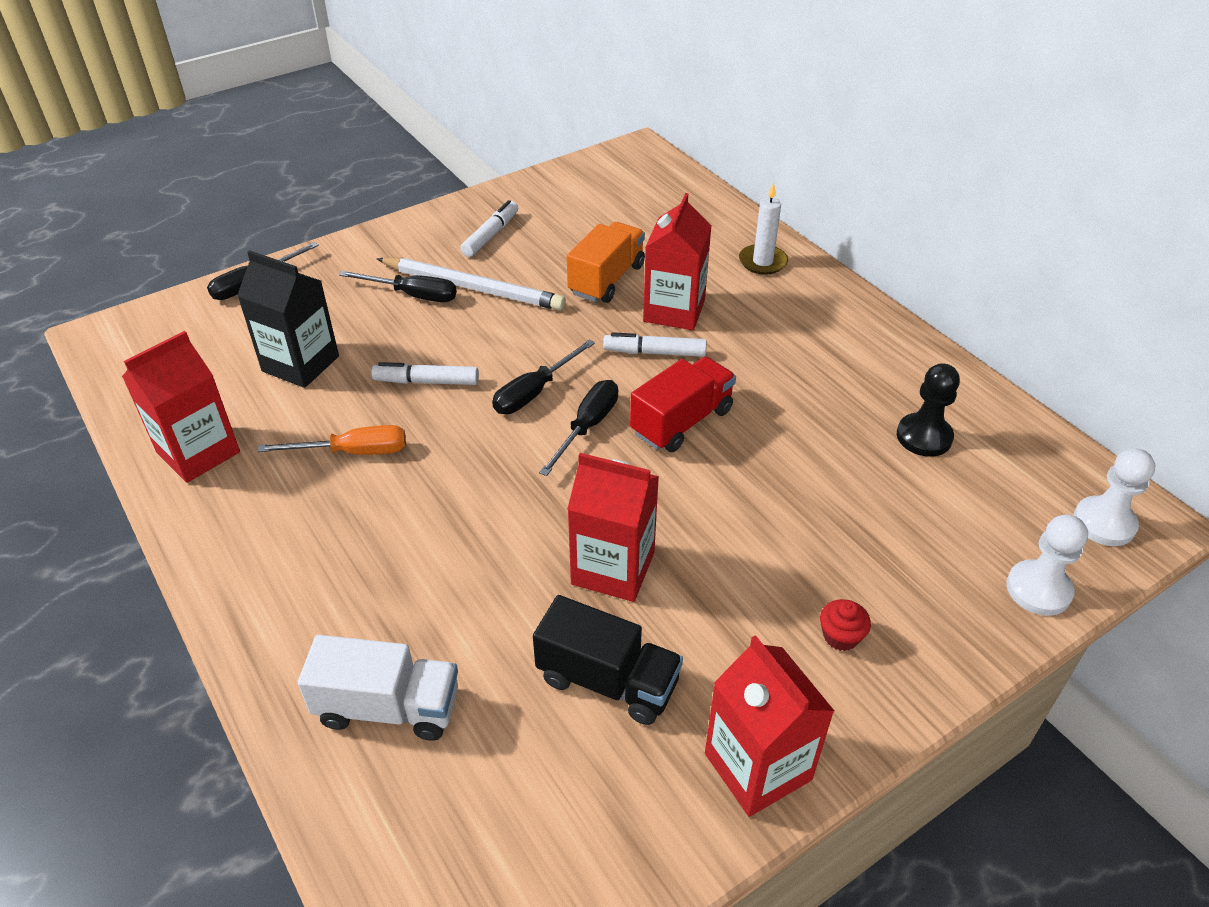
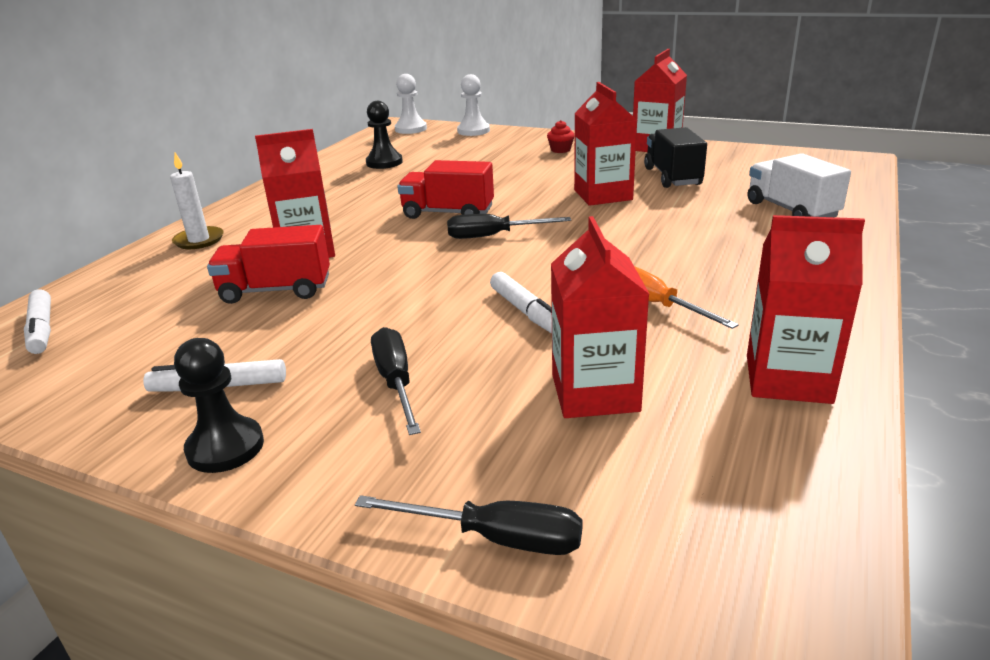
camera: 120 degrees left, 15 degrees down
black carton [237,250,339,388] -> red carton [551,216,649,418]
white pencil [377,258,566,311] -> none
black screwdriver [492,339,595,414] -> none
orange truck [567,222,645,303] -> red truck [207,225,330,304]
white marker [603,332,707,357] -> white marker moved to [24,289,51,354]
none -> black pawn [174,338,264,473]

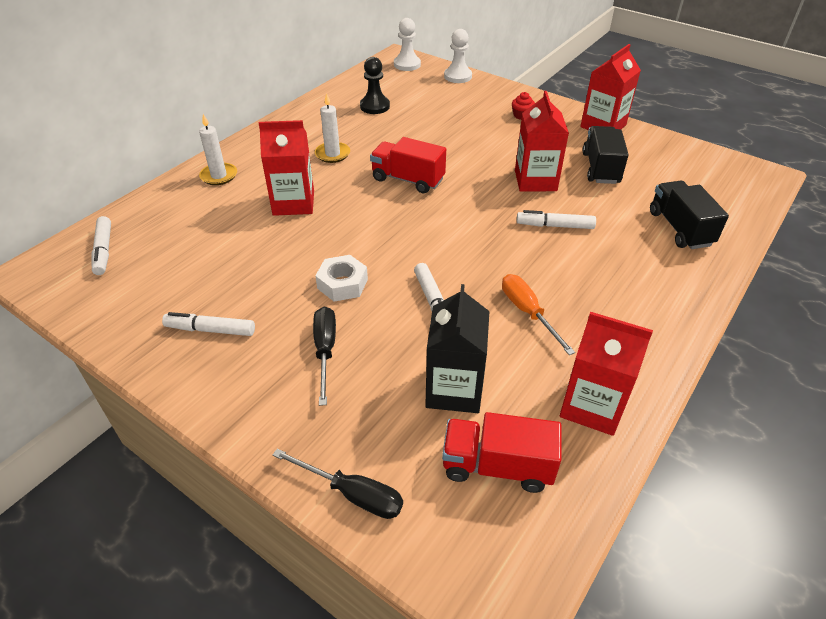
camera: 10 degrees right, 15 degrees up
black pawn [174,338,264,473] -> none
red truck [207,225,330,304] -> red truck moved to [442,412,561,493]
black screwdriver [447,214,571,239] -> none
red carton [551,216,649,418] -> black carton [425,284,489,413]
white truck [748,153,851,217] -> black truck [650,181,729,249]
none -> white candle [315,93,350,163]
none -> white nut [315,255,368,302]
none -> white marker [517,210,596,229]

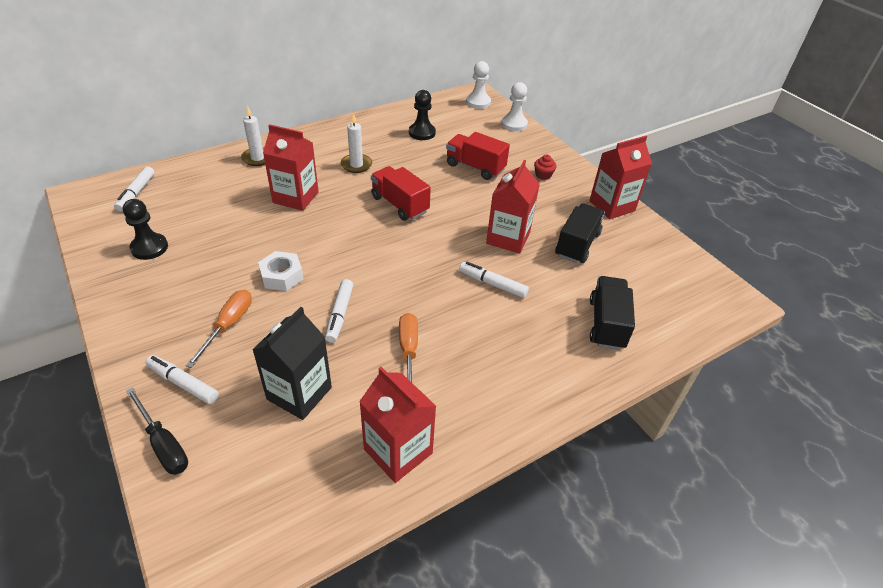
camera: 20 degrees right, 0 degrees up
white marker [162,312,255,336] -> white marker moved to [146,355,219,404]
black screwdriver [313,307,336,406] -> orange screwdriver [186,290,252,368]
red truck [442,412,561,493] -> red truck moved to [446,132,510,180]
none -> black pawn [123,199,168,260]

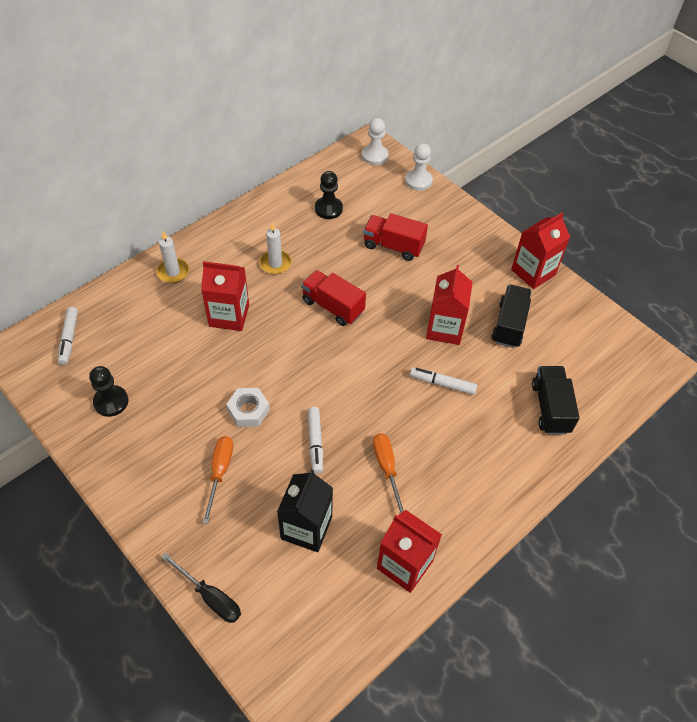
camera: 10 degrees left, 10 degrees up
white marker [146,355,219,404] -> none
red cupcake [534,154,556,180] -> none

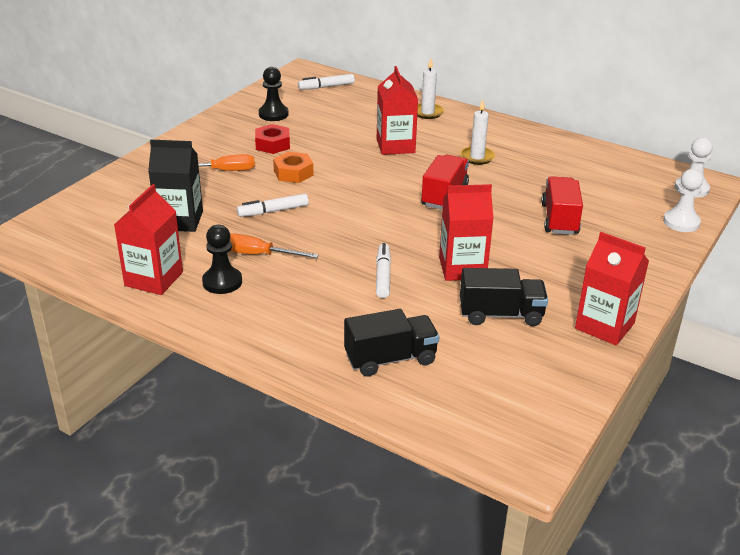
camera: 75 degrees right, 20 degrees down
black screwdriver [161,553,241,623] -> none
white nut [226,388,270,427] -> orange nut [273,152,313,183]
black pawn [315,171,343,219] -> black pawn moved to [202,225,242,294]
orange screwdriver [373,433,403,514] -> orange screwdriver turned 135 degrees counterclockwise [230,233,319,258]
none -> red nut [255,124,290,154]

